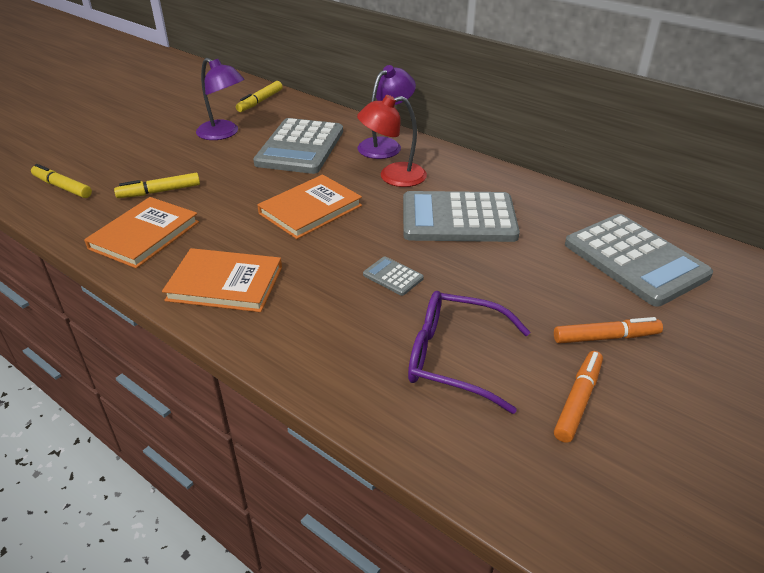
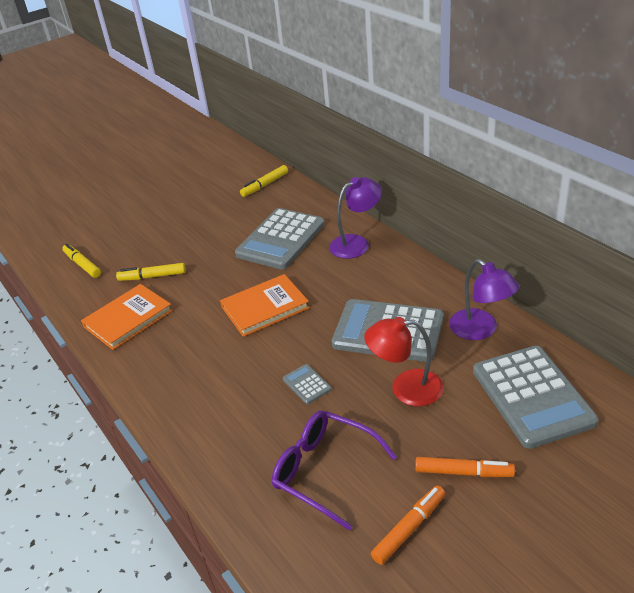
camera: 20 degrees right, 0 degrees up
orange book [162,248,282,312] -> none
purple lamp [196,58,245,140] -> purple lamp moved to [449,259,520,340]
red lamp [357,95,427,187] -> red lamp moved to [364,317,444,406]

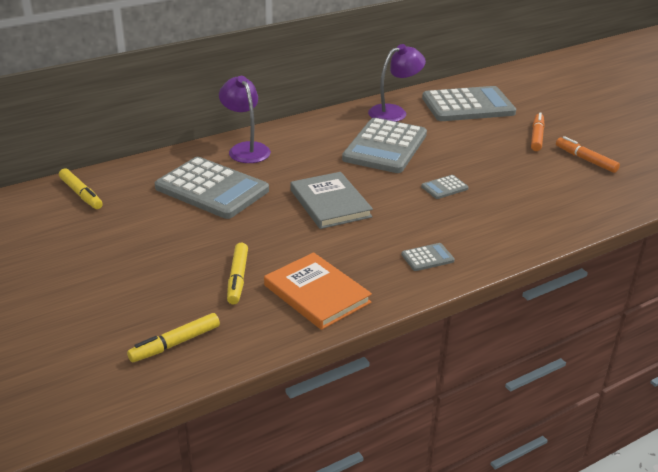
camera: 90 degrees left, 5 degrees down
orange book [220,274,310,337] -> grey book [290,172,373,229]
purple glasses [272,410,397,531] -> none
red lamp [364,317,444,406] -> none
none -> grey calculator [401,243,455,271]

